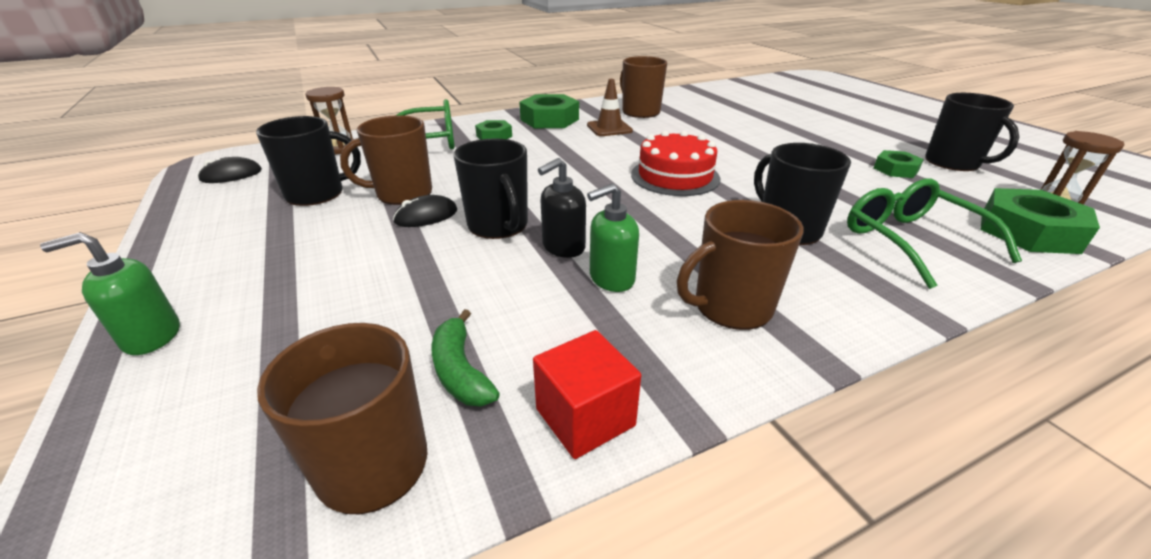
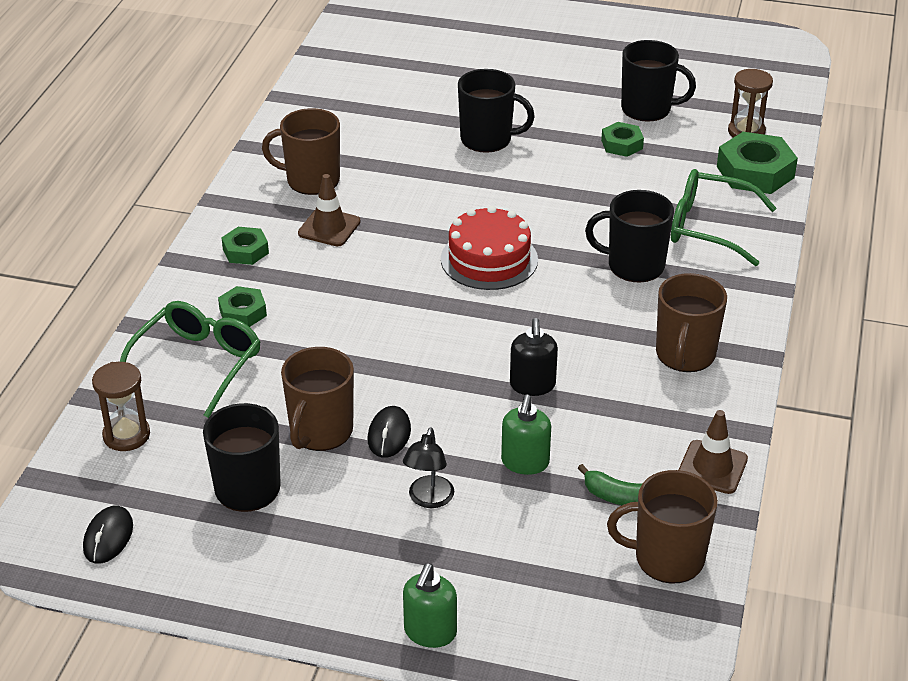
camera: 50 degrees left, 5 degrees up
black mug [454,138,528,239] -> black mug moved to [458,69,535,153]
green nut [519,94,579,128] -> green nut [222,227,269,265], size x0.57
red cube [533,330,641,459] -> brown traffic cone [679,410,748,494]
green soap dispenser [587,183,639,292] -> green soap dispenser moved to [501,394,551,475]
none -> black lamp [403,427,454,508]

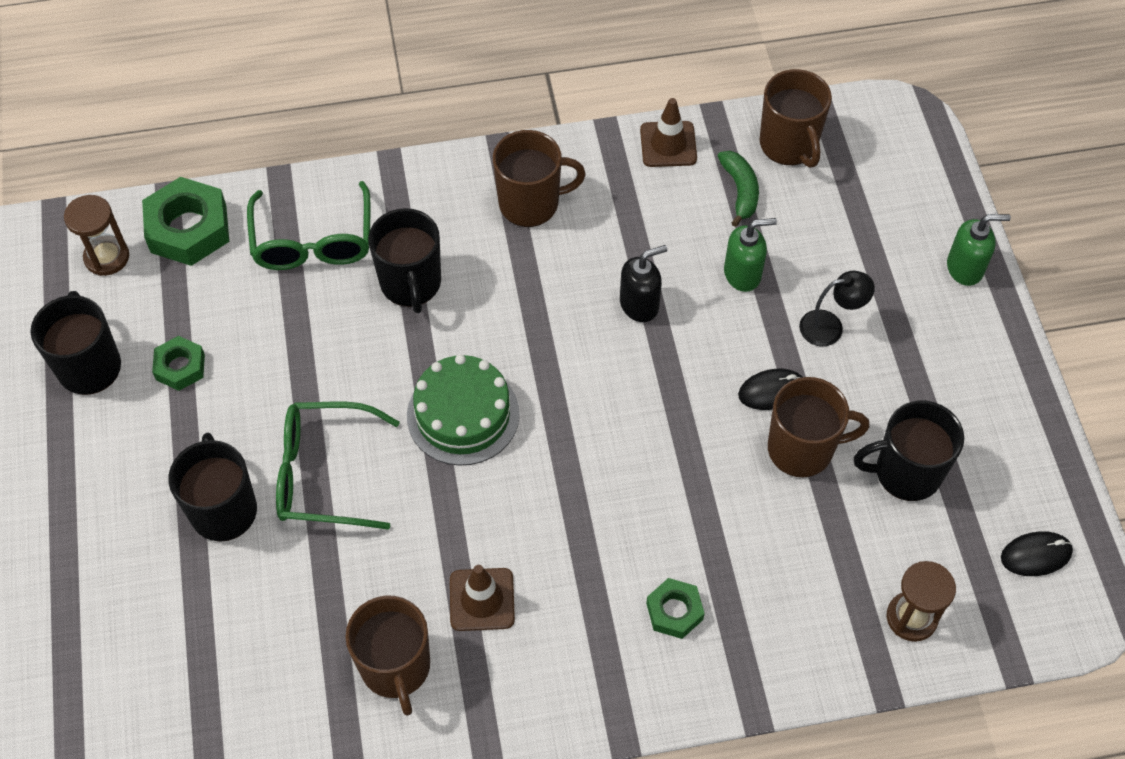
camera: 115 degrees left, 20 degrees up
green glasses [120,301,260,418] -> green glasses moved to [276,402,400,530]
green nut [222,227,269,265] -> none
red cake [441,206,538,290] -> green cake [407,354,520,466]

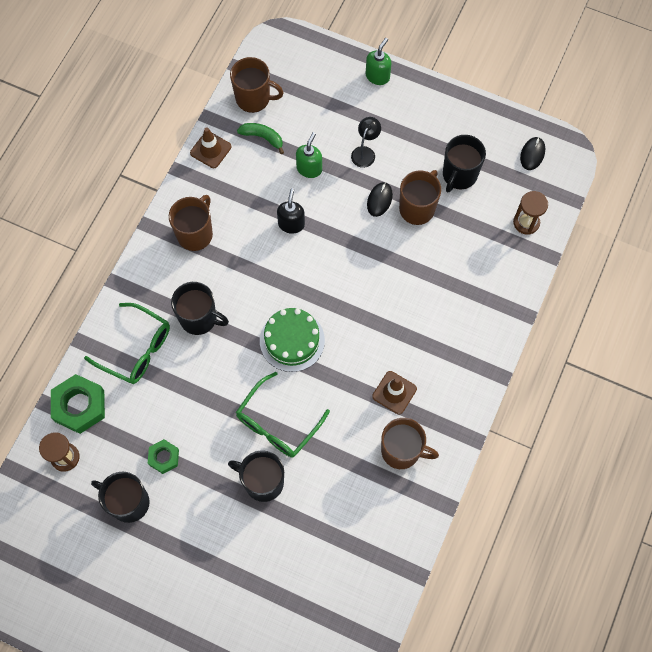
camera: 55 degrees left, 10 degrees up
green nut [646,578,705,639] -> none

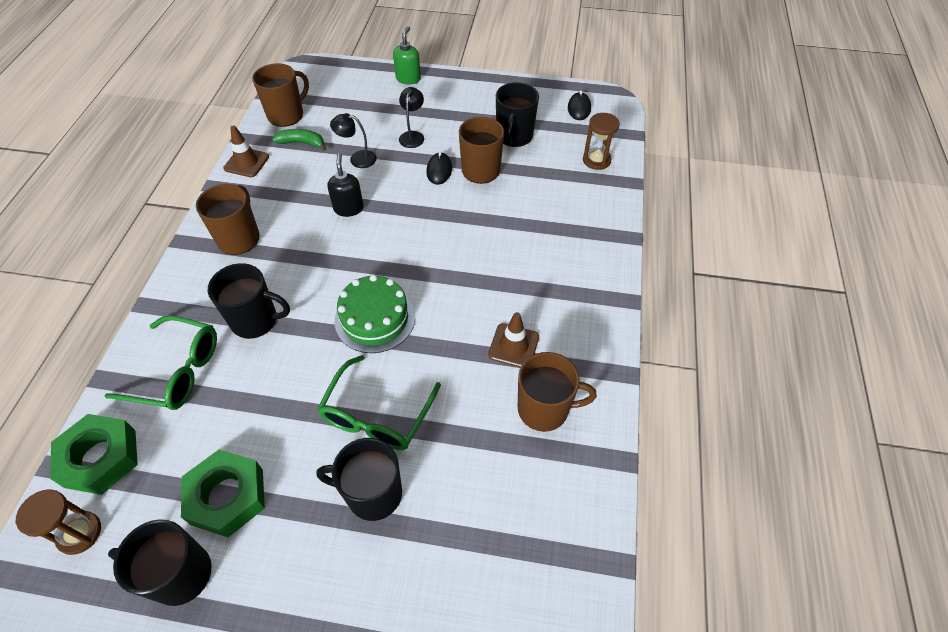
camera: 15 degrees left, 15 degrees down
green nut [148,439,179,474] -> green nut [181,449,265,537], size x1.75
brown mug [230,57,284,113] -> brown mug turned 45 degrees counterclockwise [252,63,309,127]
green soap dispenser [296,132,322,178] -> black lamp [330,113,377,168]

